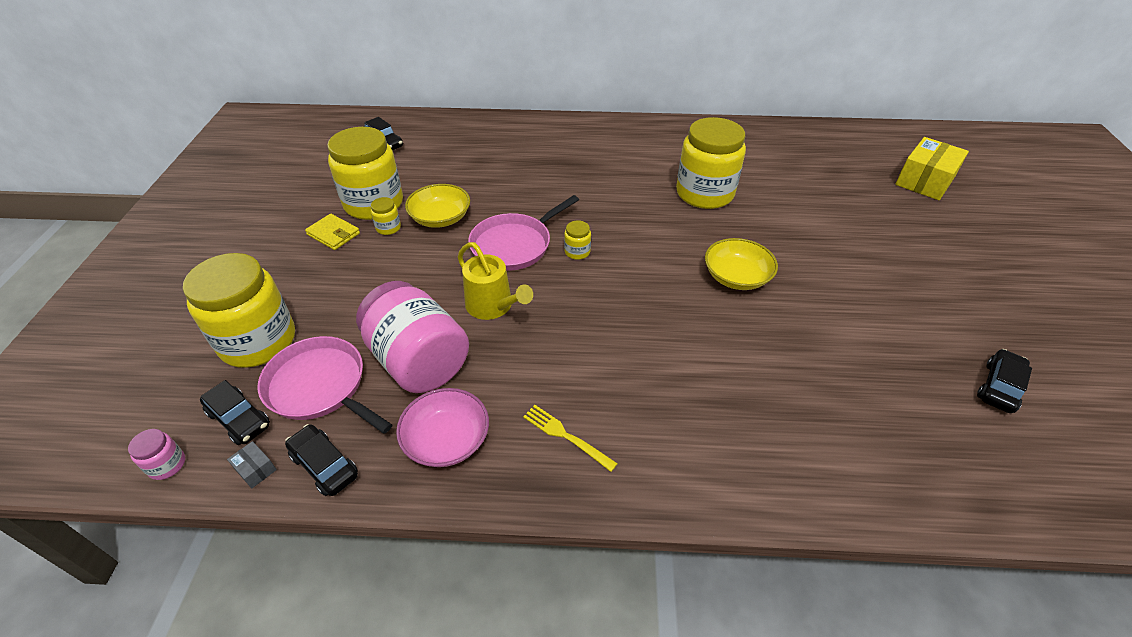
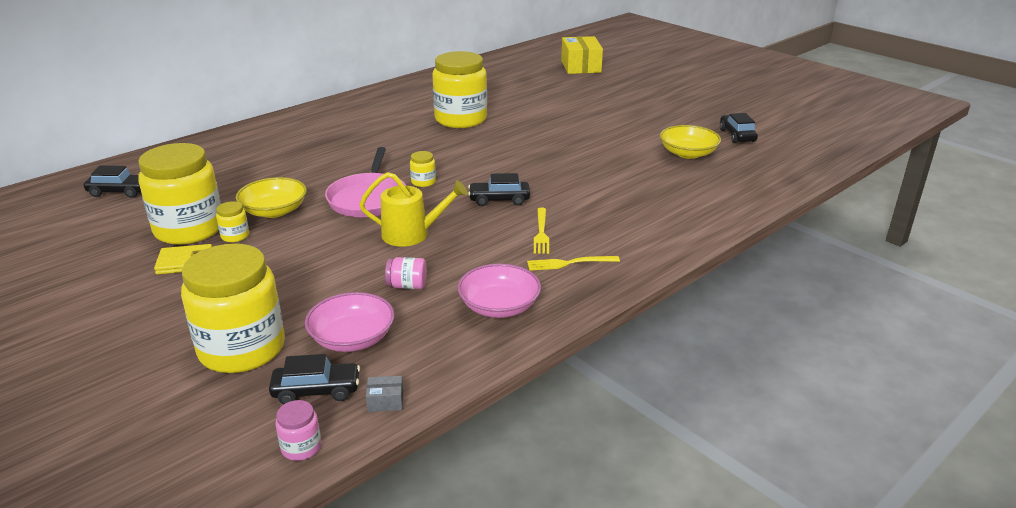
camera: 45 degrees left, 15 degrees down
pink pan [258,336,392,434] -> pink bowl [305,292,395,352]
black car [285,424,358,496] -> black car moved to [468,173,530,206]
pink jar [356,281,469,393] -> pink jar [385,257,427,289], size x0.40
yellow bowl [705,238,778,290] -> yellow bowl moved to [660,125,721,159]
none -> yellow fork [534,208,549,254]

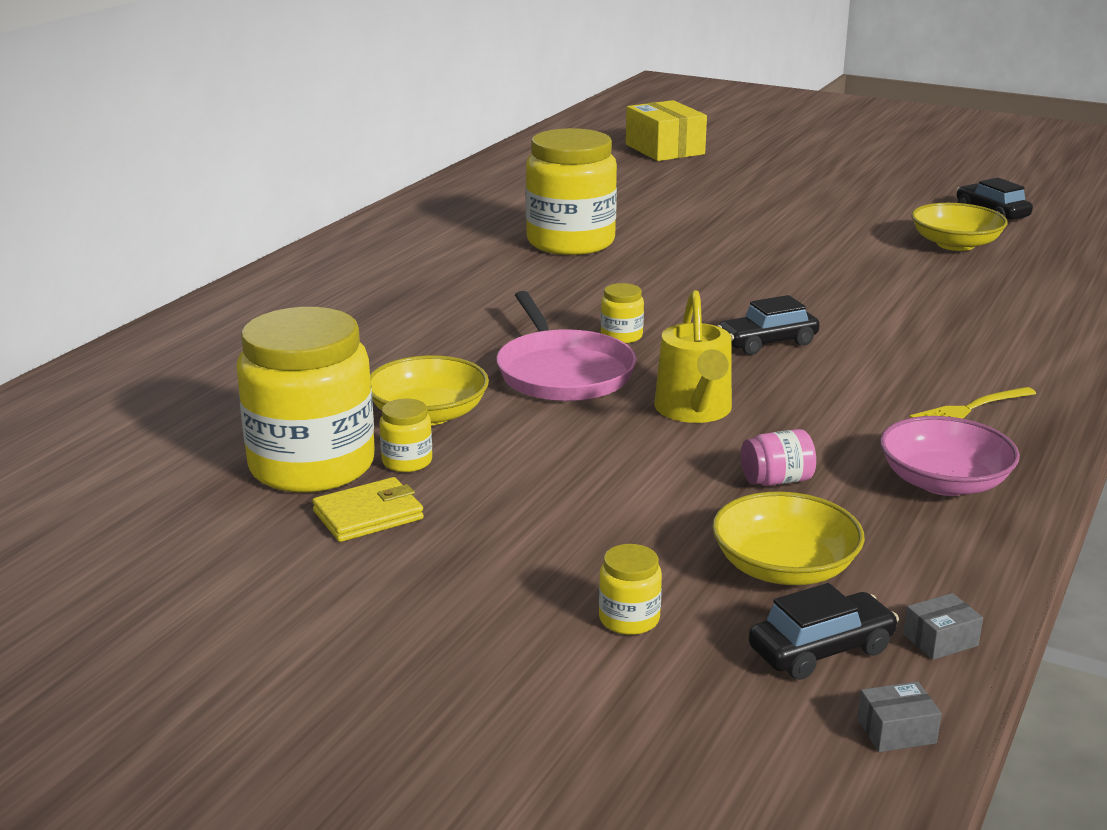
camera: 20 degrees left, 5 degrees down
black car [84,165,141,198] -> none
yellow jar [181,244,285,373] -> yellow jar [599,544,662,635], size x0.40
pink jar [275,400,321,461] -> grey box [857,681,942,752]
pink bowl [305,292,395,352] -> yellow bowl [712,491,865,585]
yellow watering can [359,172,468,247] -> yellow watering can turned 105 degrees clockwise [655,290,732,423]
yellow fork [534,208,549,254] -> none

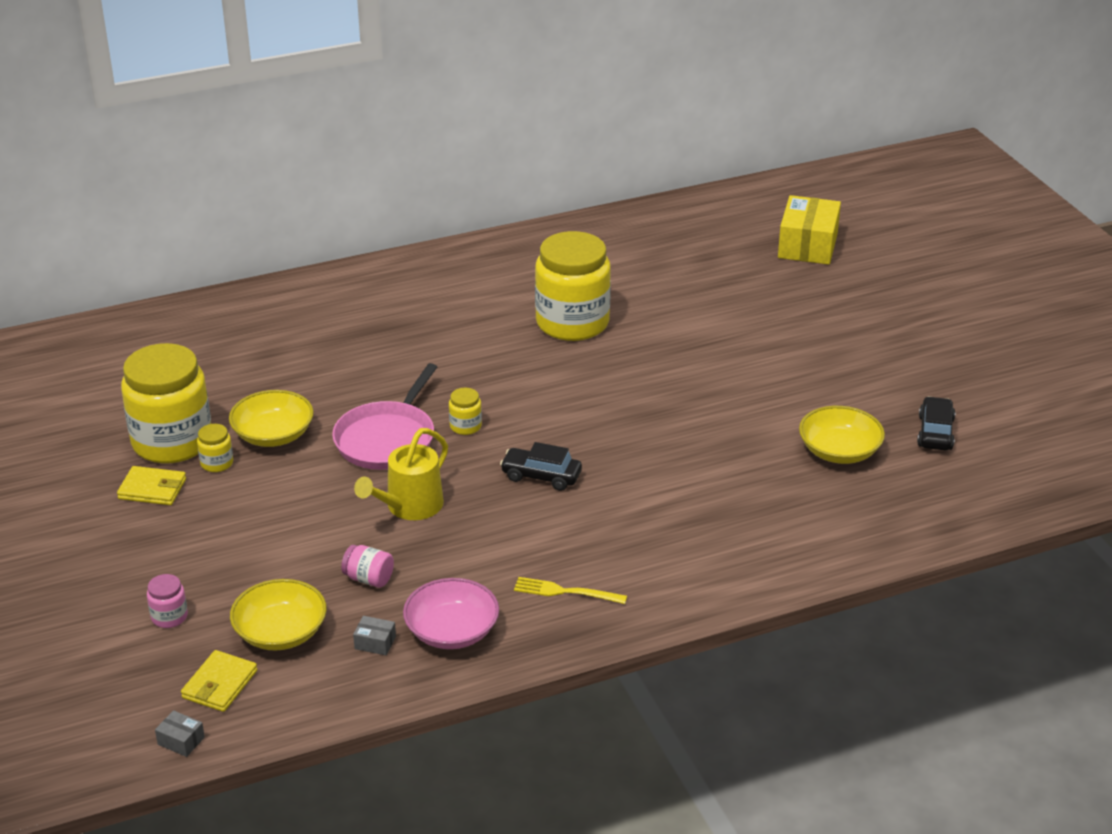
camera: 40 degrees right, 10 degrees up
yellow jar [599,544,662,635] -> pink jar [147,574,188,628]
black car [749,583,899,680] -> yellow wallet [181,650,258,712]
grey box [903,593,983,660] -> grey box moved to [353,616,396,655]

